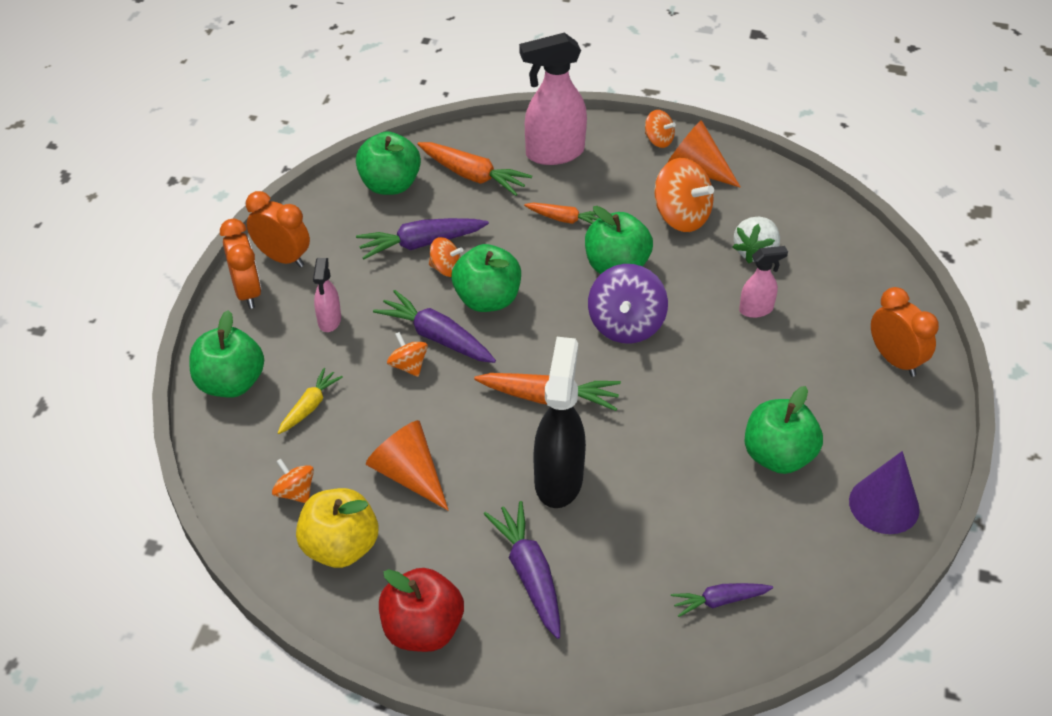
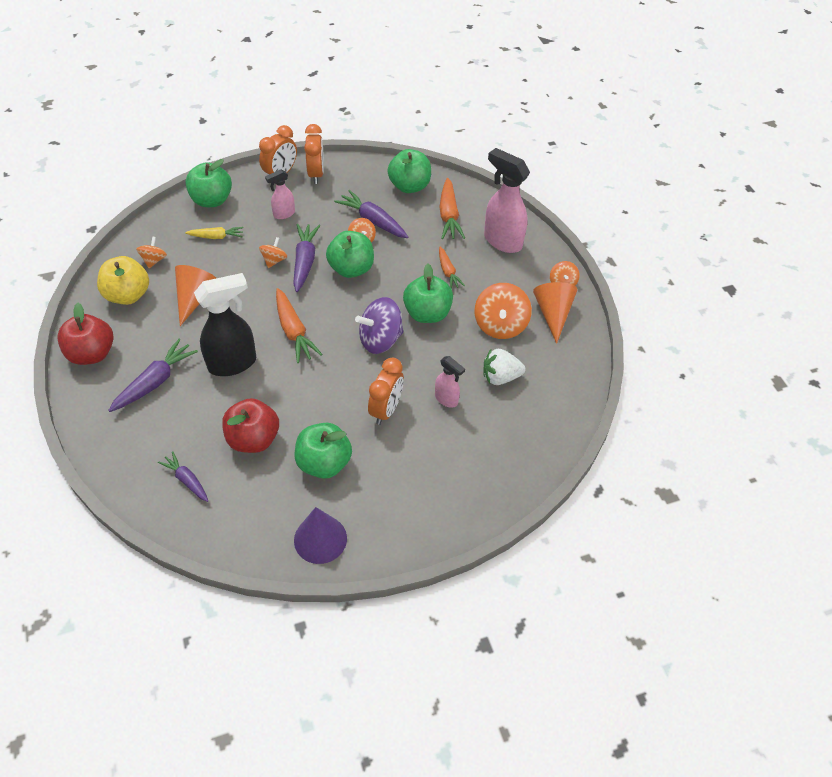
camera: 55 degrees right, 5 degrees up
orange clock [871,287,939,377] -> orange clock moved to [368,358,404,425]
none -> red apple [222,398,279,453]

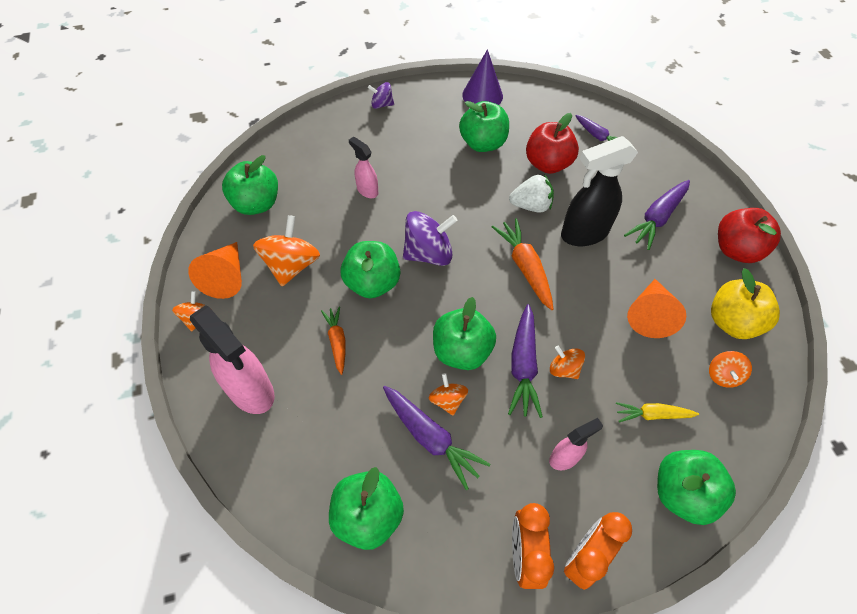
camera: 175 degrees left, 5 degrees up
orange spinning top [259,237,287,268] -> orange spinning top turned 105 degrees clockwise [550,346,585,379]
orange clock [368,358,404,425] -> none
orange carrot [439,178,465,239] -> none
white strawberry [483,348,526,385] -> white strawberry moved to [509,175,554,213]
none -> green apple [222,155,278,215]
none -> purple spinning top [368,82,394,109]

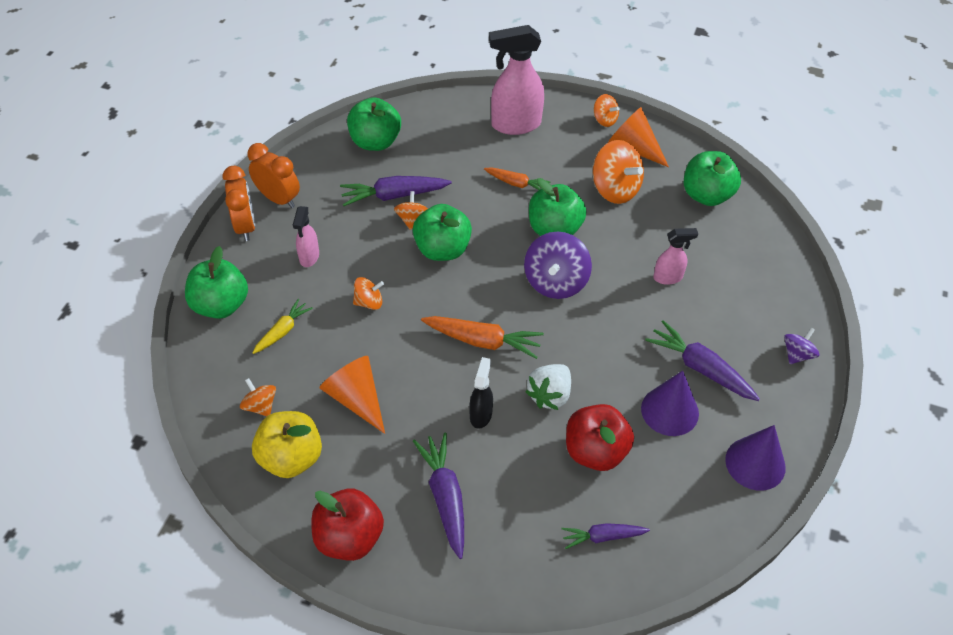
camera: 125 degrees right, 5 degrees down
orange spinning top [429,373,468,415] -> orange spinning top turned 105 degrees counterclockwise [394,191,428,230]
green apple [459,101,509,152] -> purple cone [641,371,699,436]
purple carrot [508,304,543,418] -> purple carrot moved to [645,320,760,401]
black spray bottle [561,136,638,246] -> black spray bottle [469,357,493,429], size x0.53

